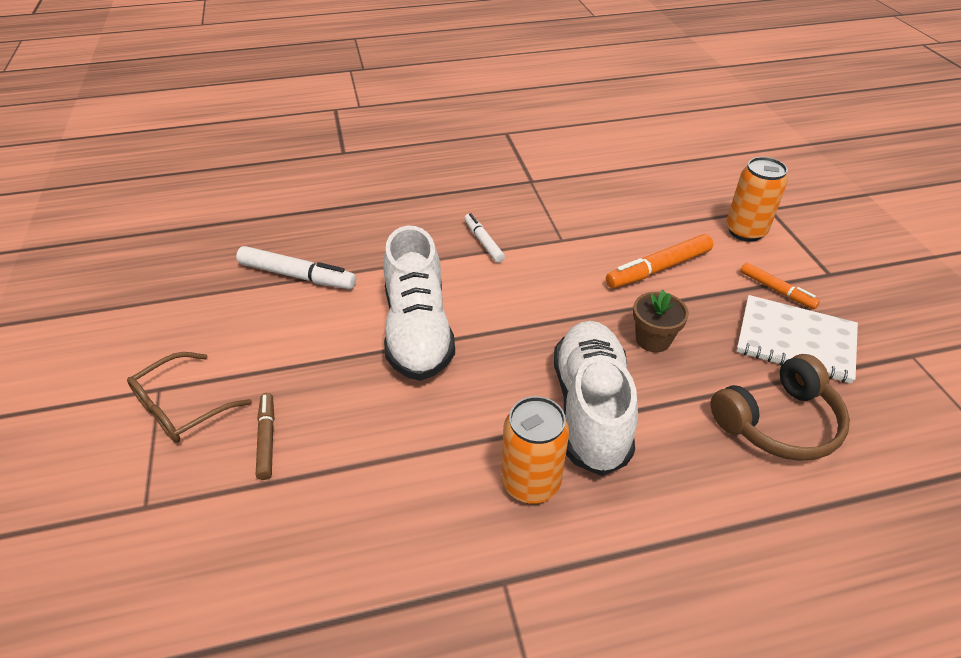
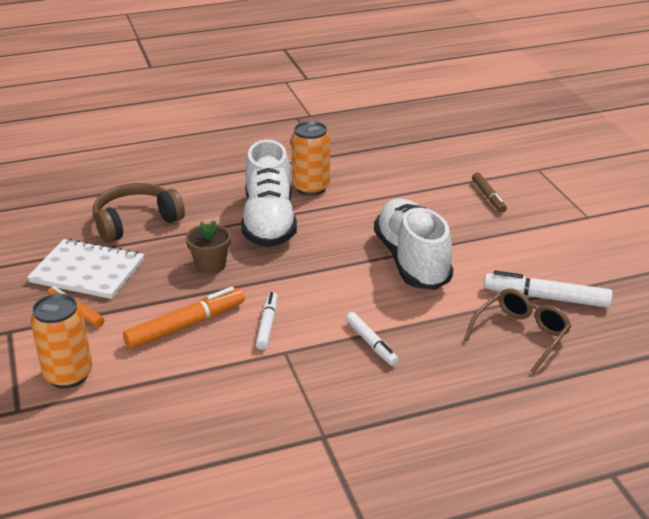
camera: 175 degrees right, 10 degrees down
brown glasses [127,352,252,443] -> brown glasses moved to [464,289,571,373]
none -> white marker [256,292,278,350]

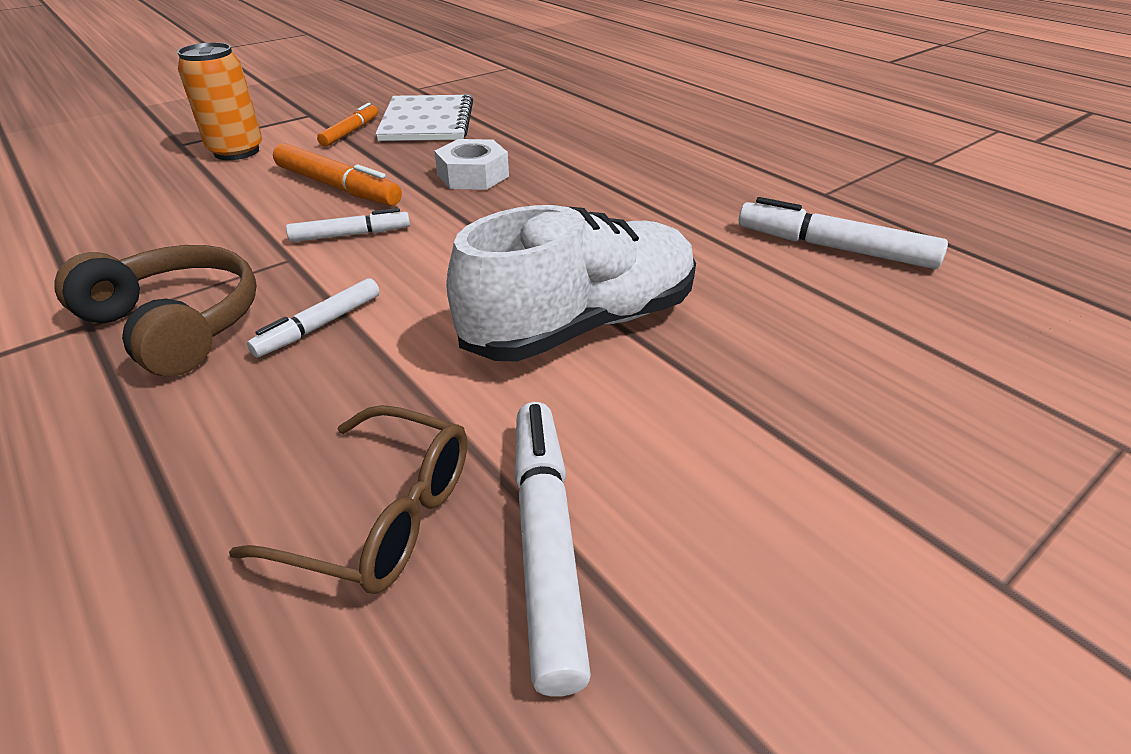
camera: 70 degrees right, 5 degrees up
brown headphones [93,183,185,243] -> brown headphones moved to [54,245,257,376]
brown flower pot [186,220,231,274] -> white nut [434,139,509,190]
white shoe [241,140,297,247] -> none
orange can [291,121,330,196] -> none
brown marker [472,173,507,213] -> none
none -> white marker [739,197,948,269]

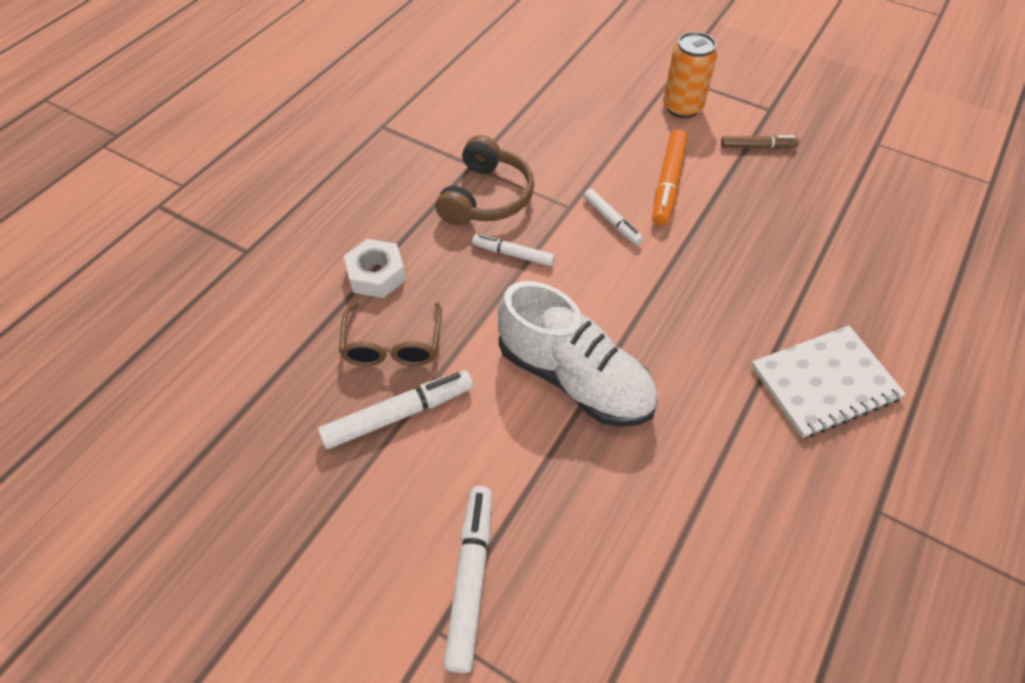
camera: 70 degrees right, 15 degrees up
orange marker [317,103,378,147] -> brown marker [721,135,799,149]
white notebook [375,94,473,141] -> white notebook moved to [752,326,906,438]
white nut [434,139,509,190] -> white nut moved to [344,239,406,298]
white marker [739,197,948,269] -> white marker moved to [443,486,492,673]

